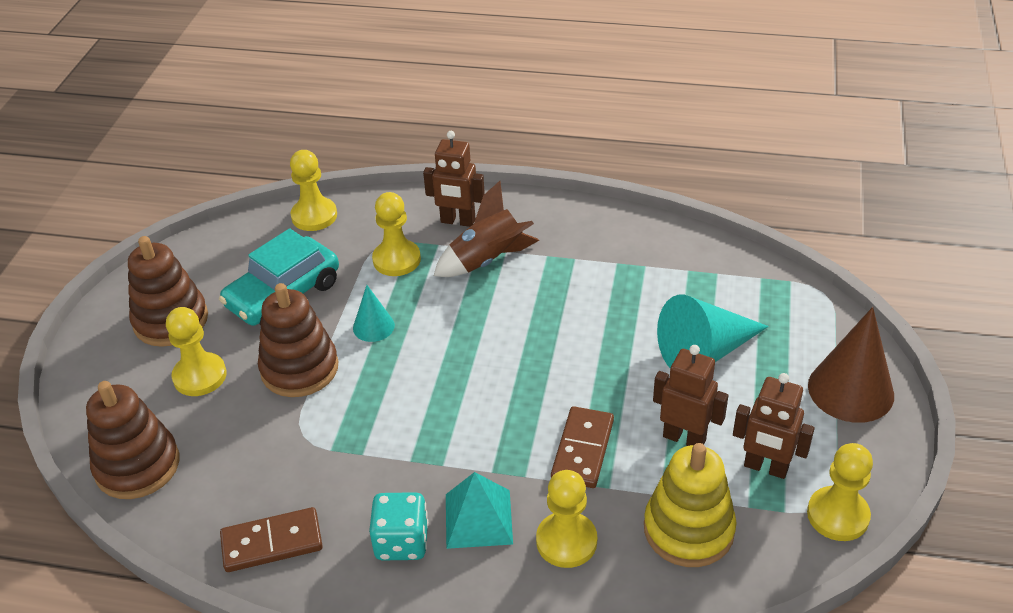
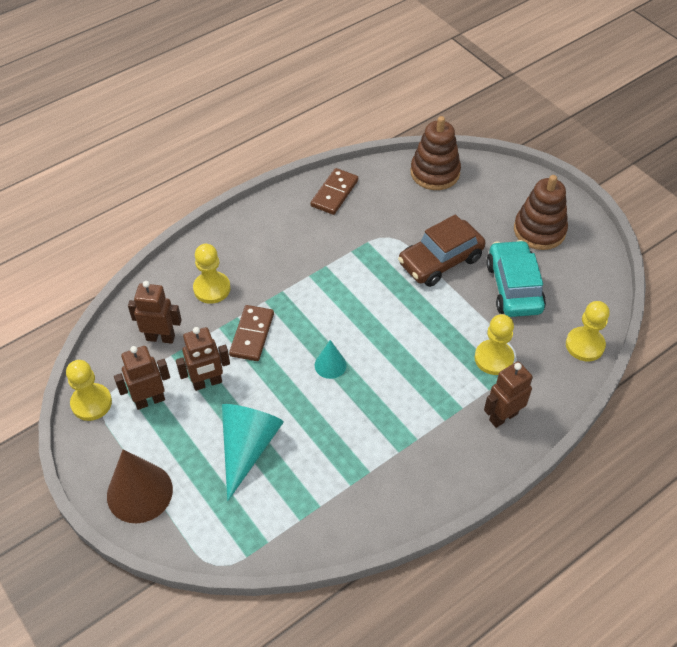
camera: 130 degrees right, 10 degrees up
yellow pawn [166,307,227,396] -> none
brown stacking toy [258,283,339,397] -> brown car [398,214,485,287]
turquoise cone [353,285,395,342] -> turquoise cone moved to [315,340,347,379]
turquoise dice [369,492,429,560] -> none
brown rocket [434,181,539,277] -> none
turquoise pyramid [446,472,513,549] -> none
brown domino [551,406,614,488] -> brown domino turned 45 degrees clockwise [229,305,274,361]
yellow stacking toy [644,443,736,567] -> brown robot [128,281,182,344]

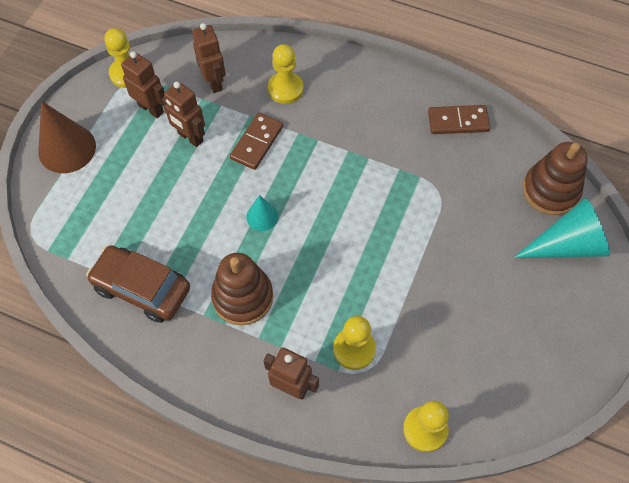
camera: 60 degrees right, 10 degrees up
turquoise cone [222,404,284,501] -> turquoise cone moved to [513,198,610,258]
brown domino [229,305,274,361] -> brown domino turned 45 degrees counterclockwise [230,112,283,170]
brown car [398,214,485,287] -> brown car moved to [86,245,190,323]
turquoise car [486,240,546,317] -> none
brown stacking toy [514,175,568,250] -> brown stacking toy moved to [211,253,273,325]

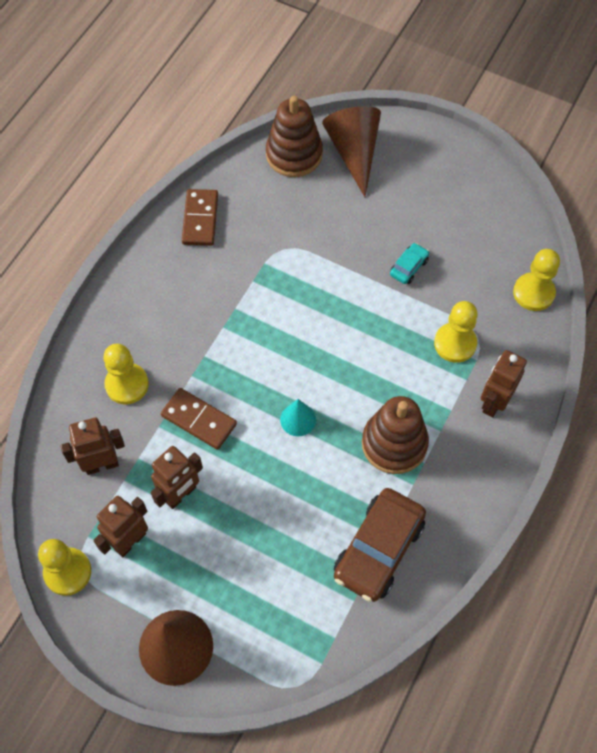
camera: 85 degrees left, 0 degrees up
turquoise cone [513,198,610,258] -> brown cone [322,106,381,197]
none -> turquoise car [390,243,429,284]

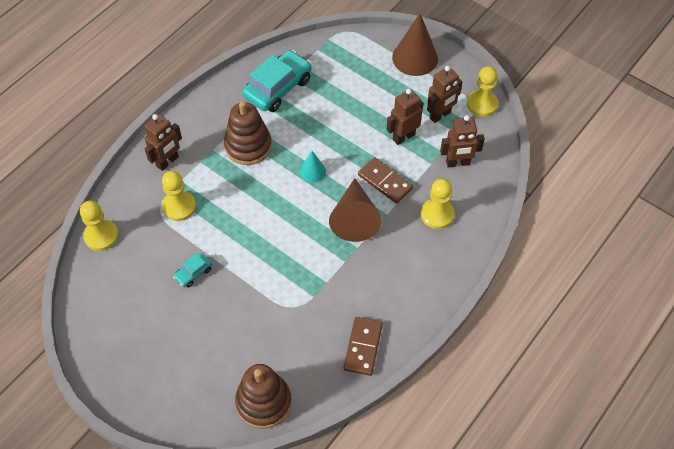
camera: 170 degrees left, 5 degrees down
brown cone [322,106,381,197] -> brown cone moved to [329,178,382,242]
brown car [334,488,426,602] -> turquoise car [242,50,312,112]

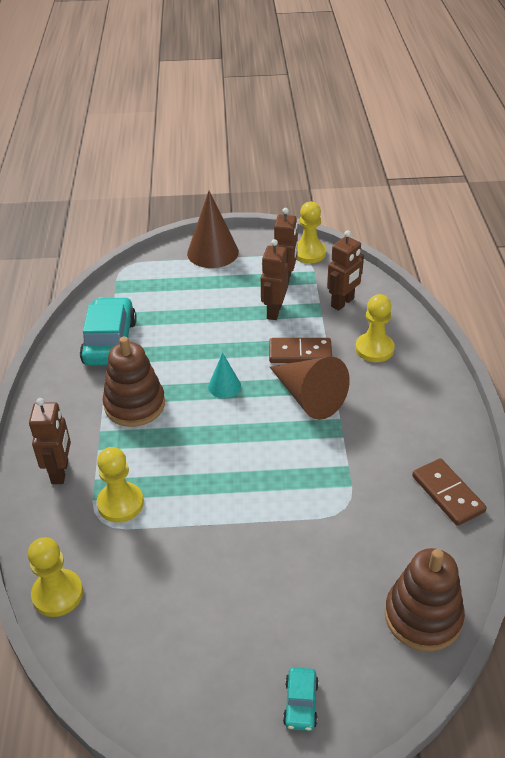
camera: 40 degrees left, 15 degrees down
turquoise car [173,253,212,288] -> turquoise car moved to [283,667,319,731]

